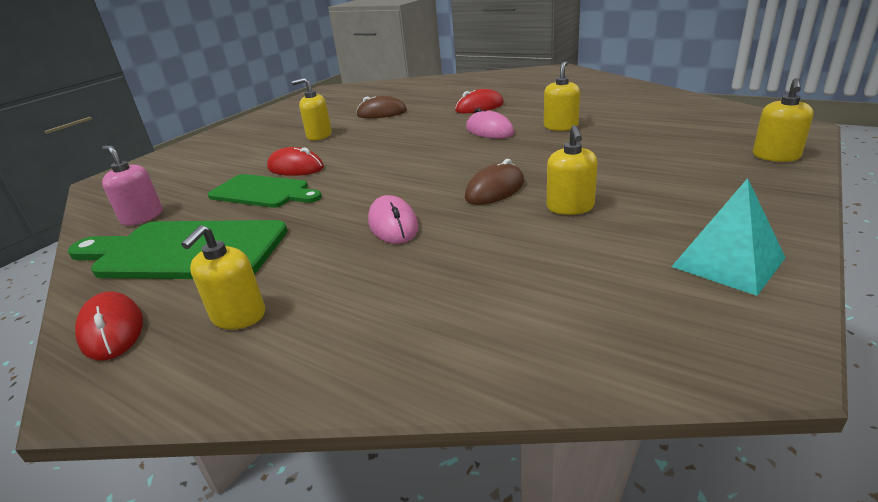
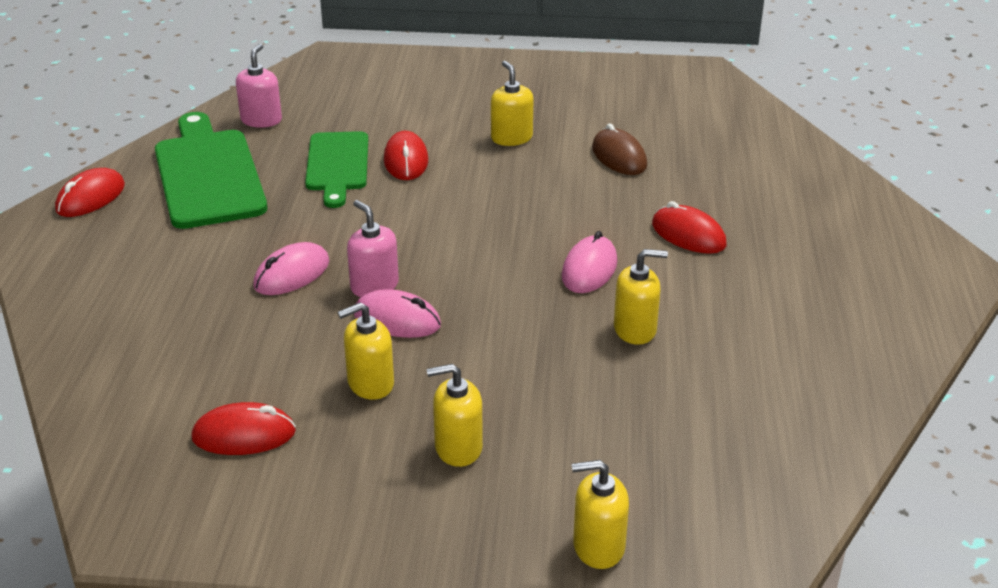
camera: 60 degrees right, 5 degrees up
yellow soap dispenser [181,225,265,329] -> yellow soap dispenser moved to [427,364,483,467]
brown mouse [465,159,524,205] -> pink mouse [354,289,441,338]
turquoise pyramid [671,178,786,296] -> none
none -> red mouse [191,402,296,455]
none -> pink soap dispenser [347,200,399,297]

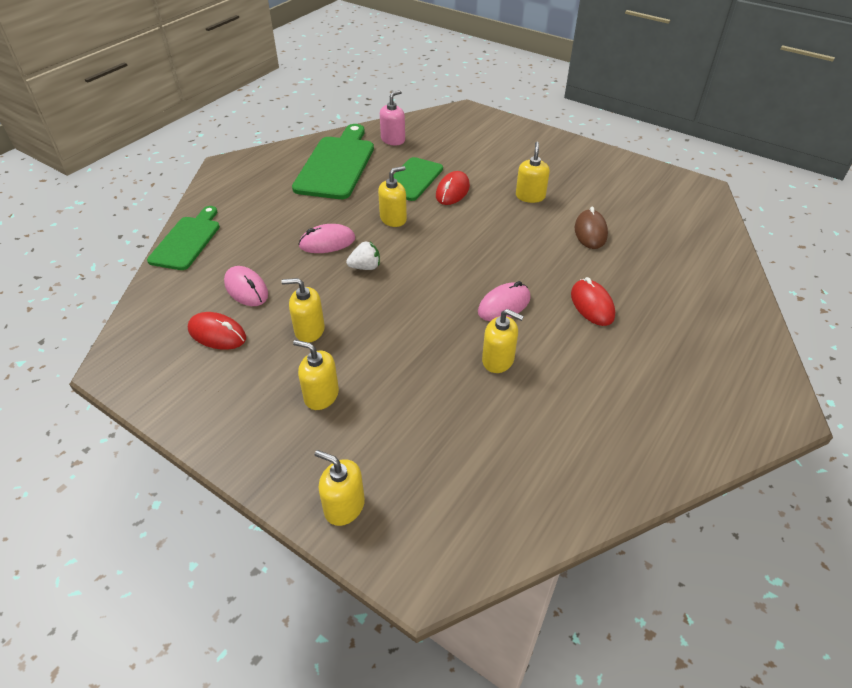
camera: 30 degrees right, 10 degrees up
red mouse [55,168,125,217] -> none
pink soap dispenser [347,200,399,297] -> white strawberry [346,242,380,270]
pink mouse [354,289,441,338] -> pink mouse moved to [224,266,268,306]
none -> green cutting board [147,206,220,270]
none -> yellow soap dispenser [378,166,407,227]

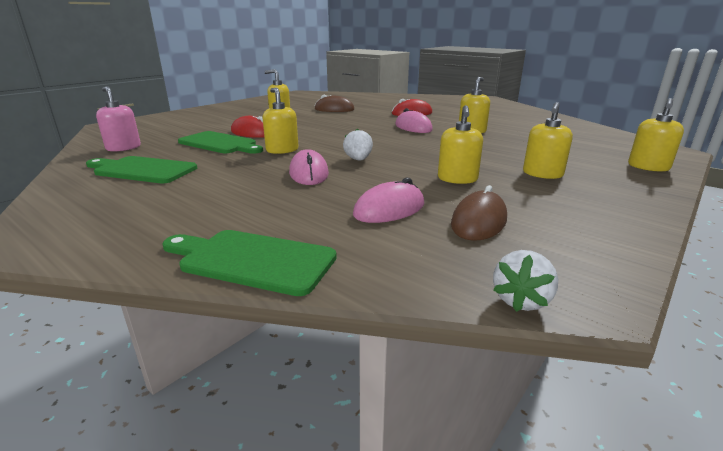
camera: 85 degrees left, 20 degrees down
red mouse [188,312,246,350] -> brown mouse [451,185,507,241]
green cutting board [292,124,374,199] -> green cutting board [86,156,197,183], size x0.65
none -> white strawberry [493,250,558,312]

